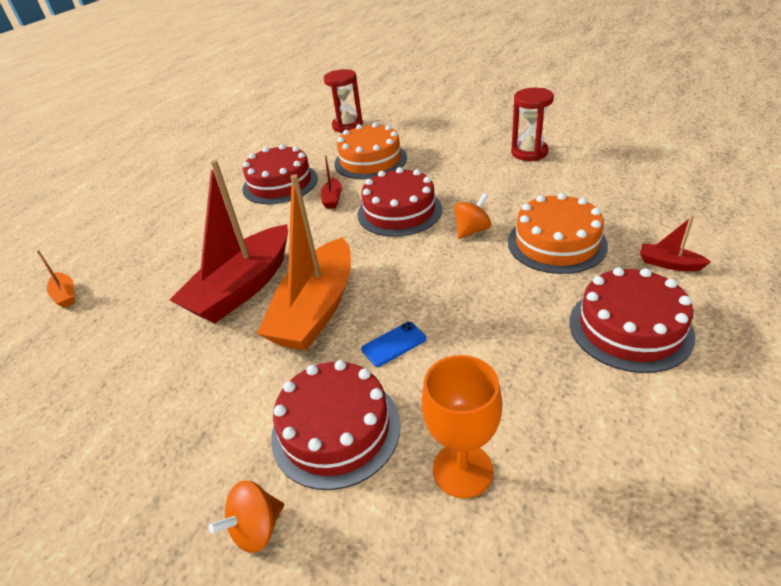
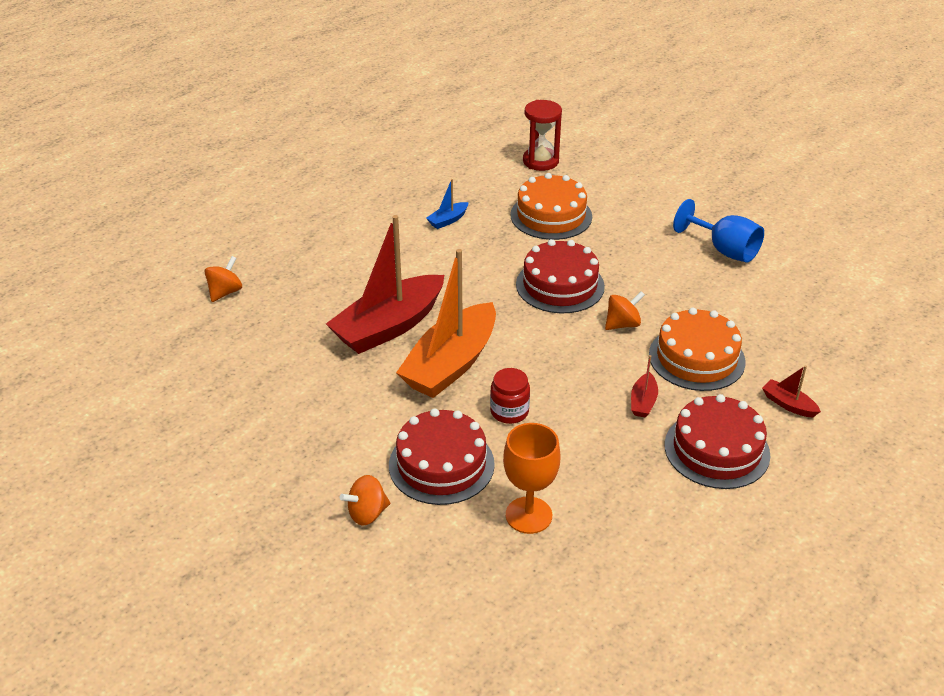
camera: 10 degrees right, 0 degrees up
orange boat [37,250,75,308] -> orange spinning top [205,256,242,302]
red cake [242,144,318,204] -> blue boat [426,179,469,229]
red boat [321,155,342,209] -> red boat moved to [631,355,658,417]
blue phone [361,322,426,367] -> red jar [490,368,530,424]
red hourglass [511,88,554,161] -> blue goblet [673,199,764,263]

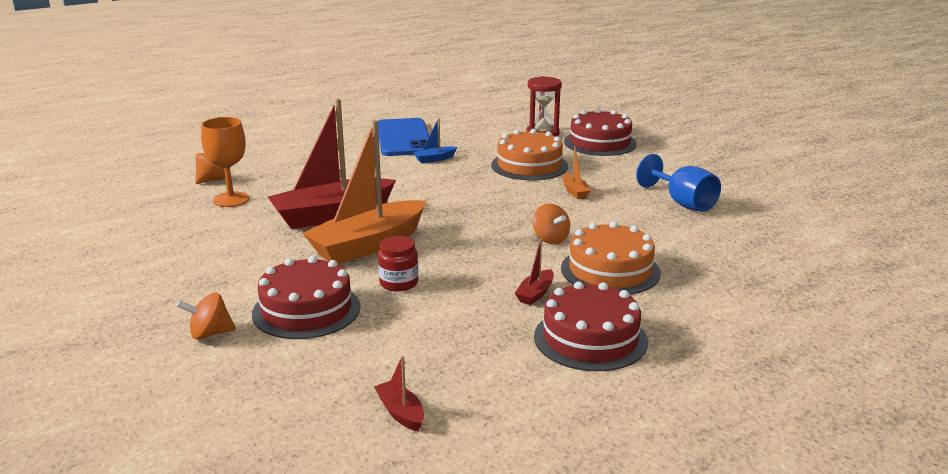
camera: 15 degrees right, 15 degrees down
orange goblet [503,423,560,534] -> orange goblet moved to [201,117,249,207]
red cake [516,239,605,313] -> red cake moved to [564,108,637,156]
orange spinning top [605,291,645,330] -> orange spinning top turned 75 degrees clockwise [532,203,570,244]
red boat [762,365,821,417] -> red boat moved to [374,356,424,431]
none -> blue phone [378,118,429,156]
none -> orange boat [562,146,591,199]

